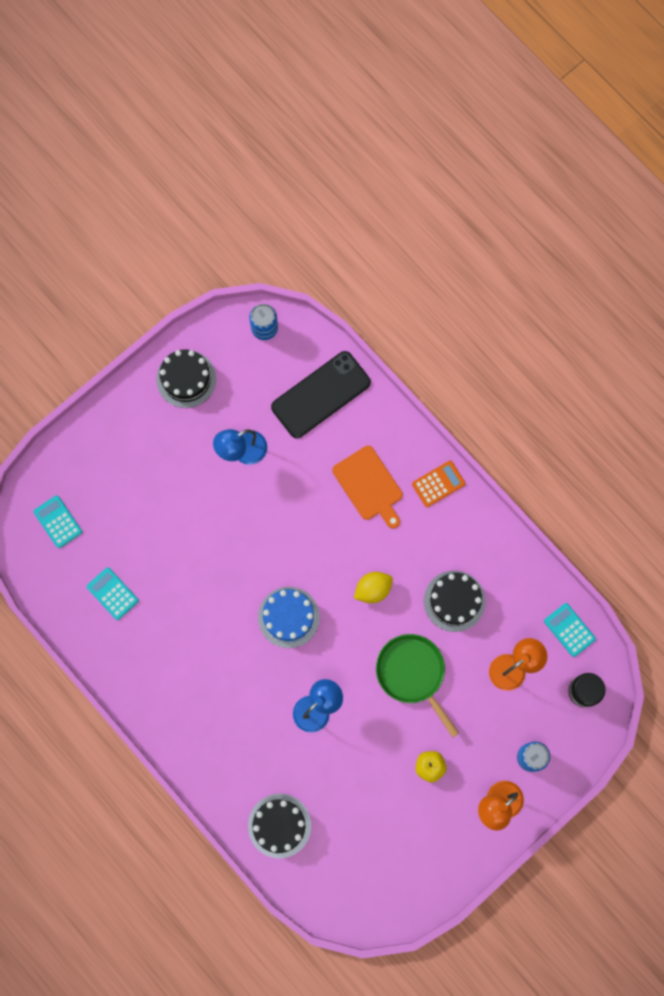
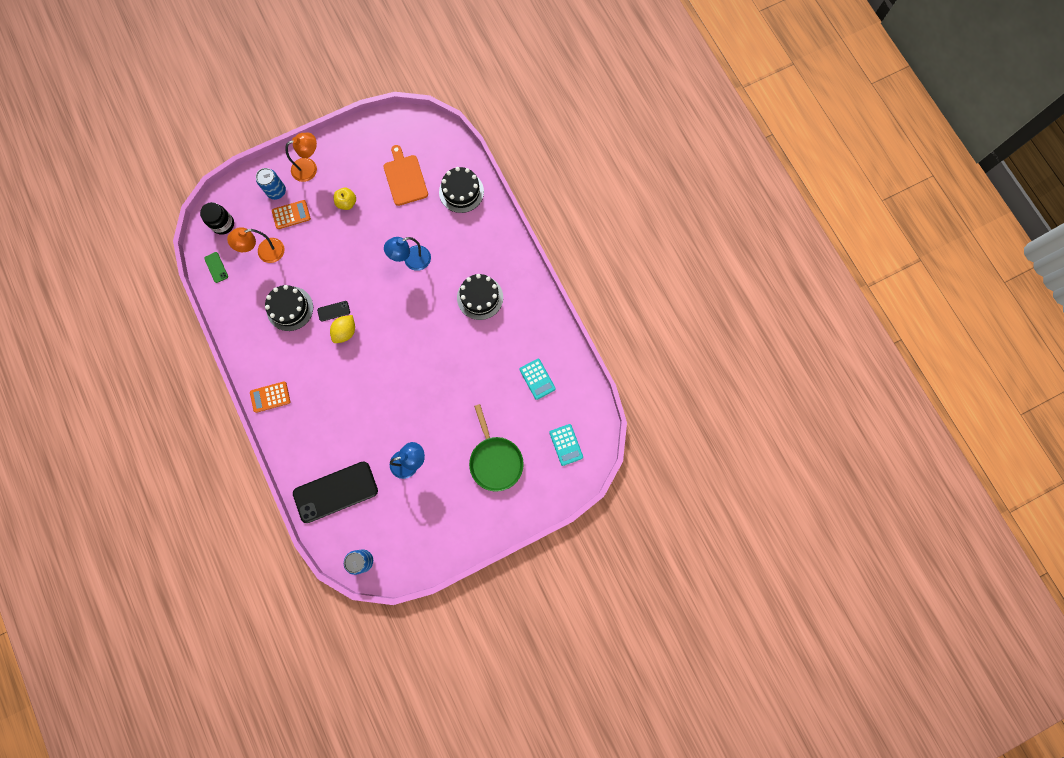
camera: 165 degrees left, 0 degrees up
black cake [156,349,216,408] -> black cake moved to [457,274,503,320]
blue cake [258,587,320,648] -> none
orange cutting board [332,446,403,529] -> orange cutting board moved to [383,145,428,206]
yellow lemon [354,572,393,603] -> yellow lemon turned 45 degrees counterclockwise [330,315,355,343]
green pan [376,634,459,738] -> green pan moved to [469,404,524,492]
turquoise calculator [544,603,596,657] -> green phone [204,252,228,283]
none -> orange calculator [272,200,311,229]
none -> black phone [317,301,350,321]

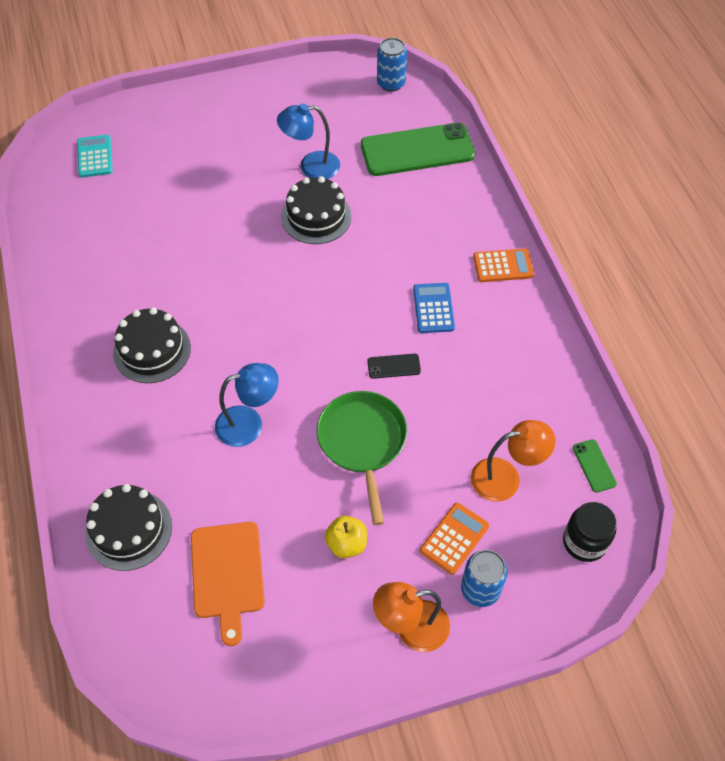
camera: 170 degrees left, 20 degrees down
black cake [265,285,313,331] -> black cake moved to [281,176,351,244]
orange calculator [272,200,311,229] -> orange calculator turned 135 degrees clockwise [420,503,489,575]
black phone [293,461,378,523] -> green phone [361,123,475,176]
yellow lemon [330,315,355,343] -> none
green pan [469,404,524,492] -> green pan moved to [317,391,407,525]
turquoise calculator [519,359,556,400] -> none
none -> blue calculator [413,283,455,333]

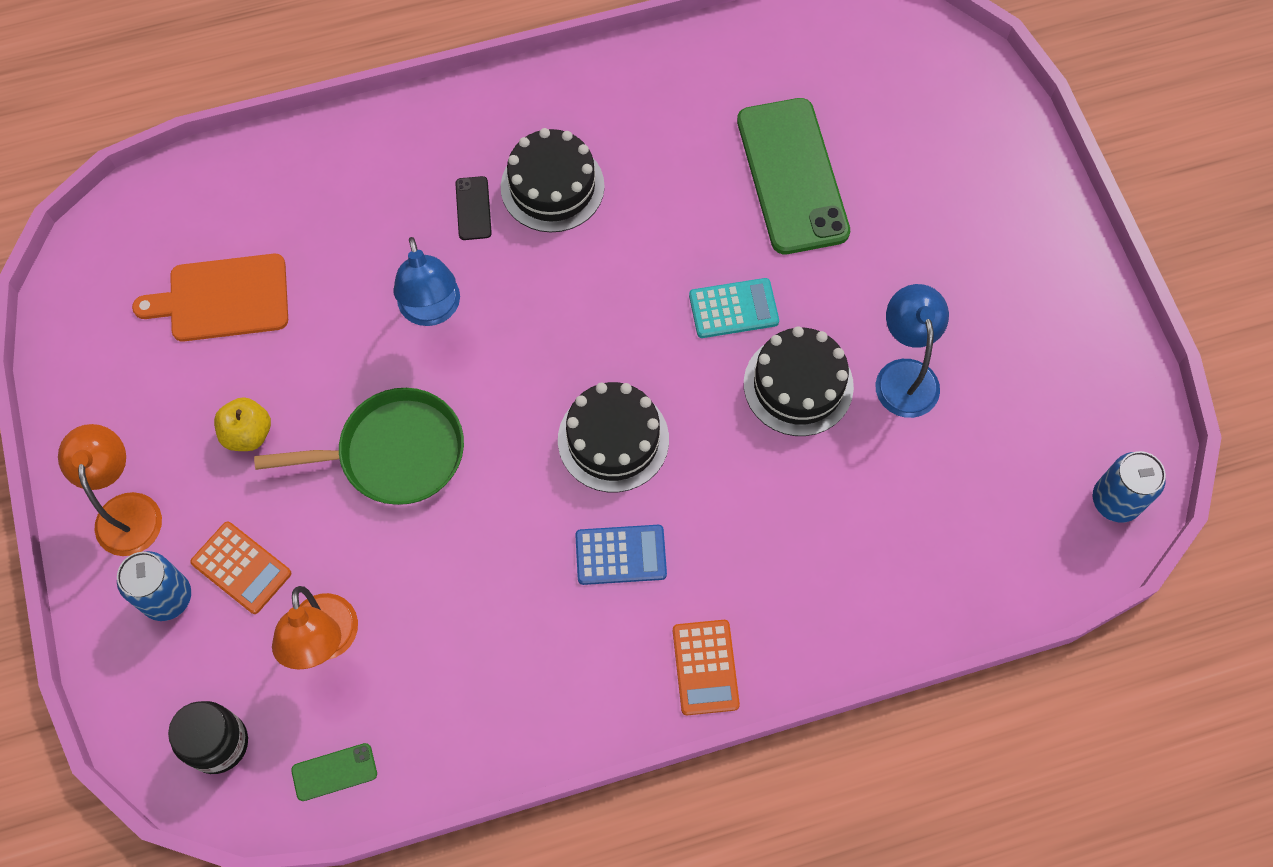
camera: 90 degrees right, 10 degrees up
turquoise calculator [77,135,113,178] -> turquoise calculator moved to [689,278,779,338]
black cake [85,484,172,571] -> black cake moved to [558,382,669,492]
green phone [361,123,475,176] -> green phone moved to [737,98,850,254]
black phone [367,354,421,379] -> black phone moved to [455,176,492,240]

